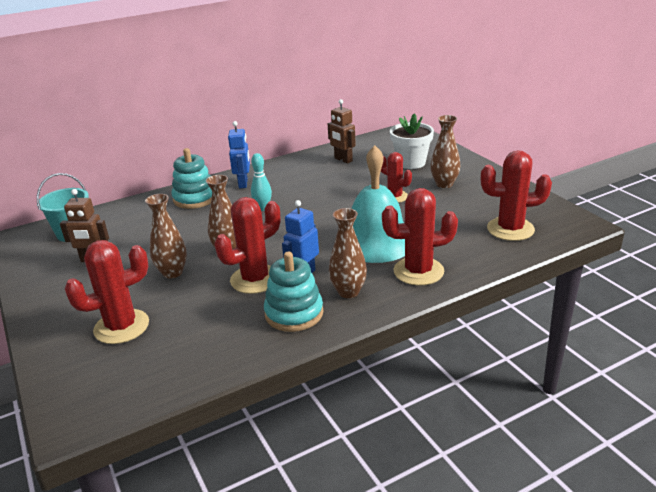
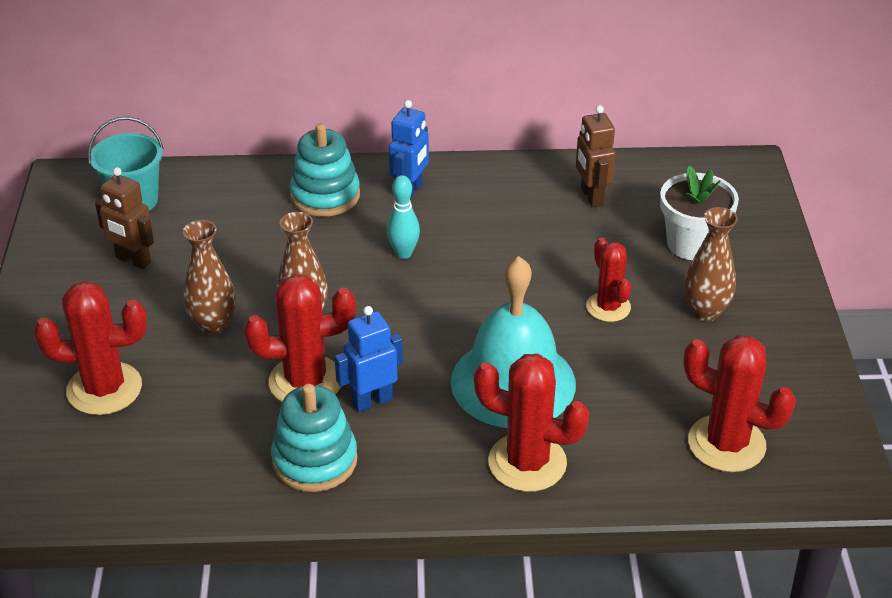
camera: 25 degrees right, 10 degrees up
brown vase [329,208,367,298] -> none

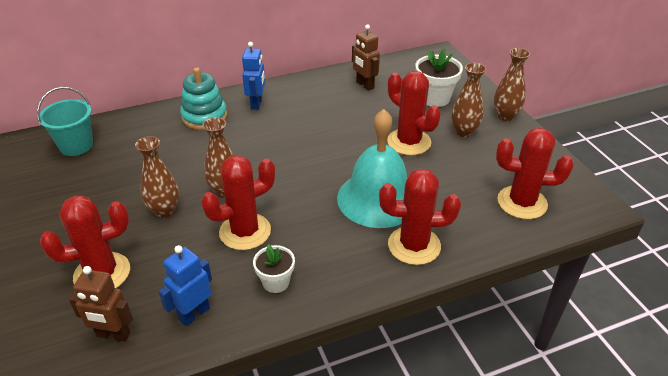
camera: 20 degrees left, 0 degrees up
brown robot [95,167,154,269] -> brown robot moved to [69,266,133,342]
turquoise stacking toy [271,384,358,492] -> white flower pot [253,244,295,293]
blue robot [335,306,403,412] -> blue robot moved to [158,245,212,326]
turquoise bowling pin [387,175,420,259] -> none
red cactus [586,238,631,322] -> red cactus [387,71,441,155], size x1.58
none -> brown vase [494,48,530,121]

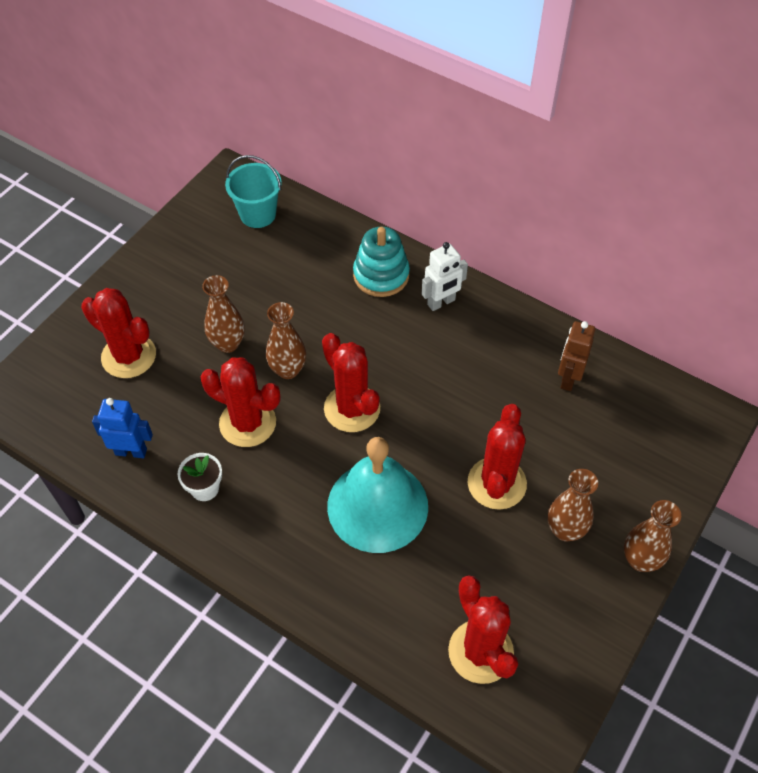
camera: 55 degrees right, 15 degrees up
brown robot [69,266,133,342] -> none
blue robot [242,42,265,110] -> white robot [422,242,468,311]
red cactus [379,168,461,265] -> red cactus moved to [322,333,380,432]
white flower pot [416,49,463,107] -> none

